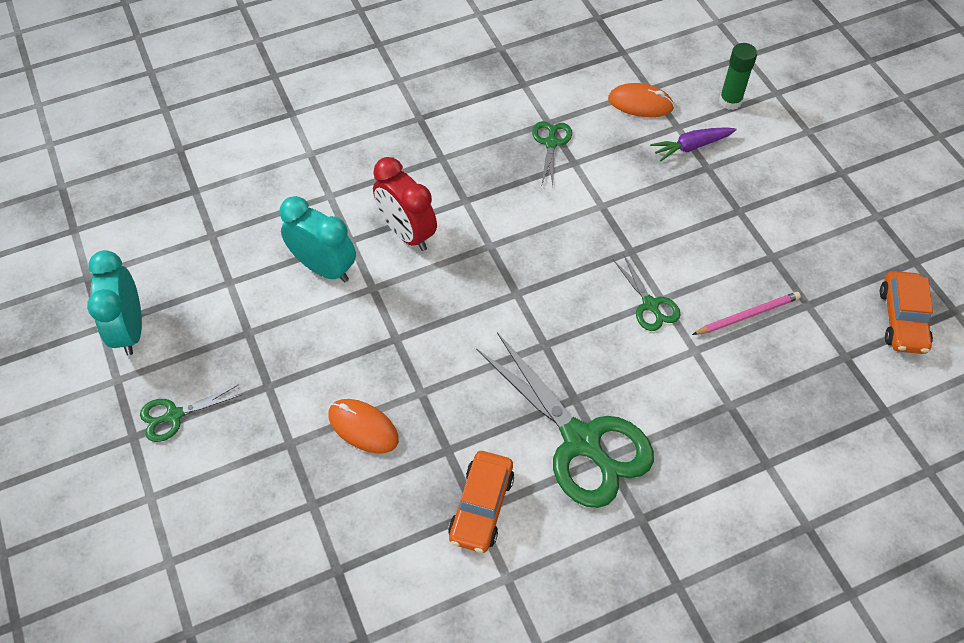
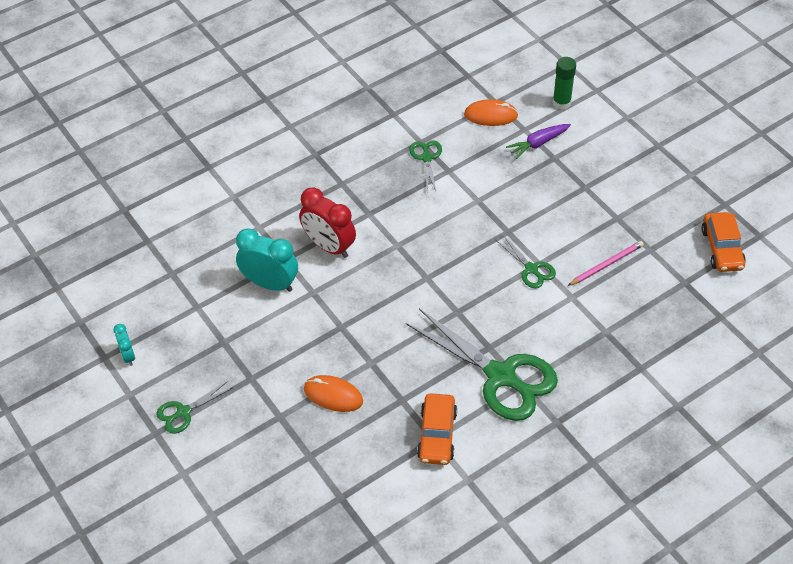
camera: 10 degrees left, 5 degrees down
turquoise clock [87,250,142,356] -> turquoise clock [114,324,135,366], size x0.52

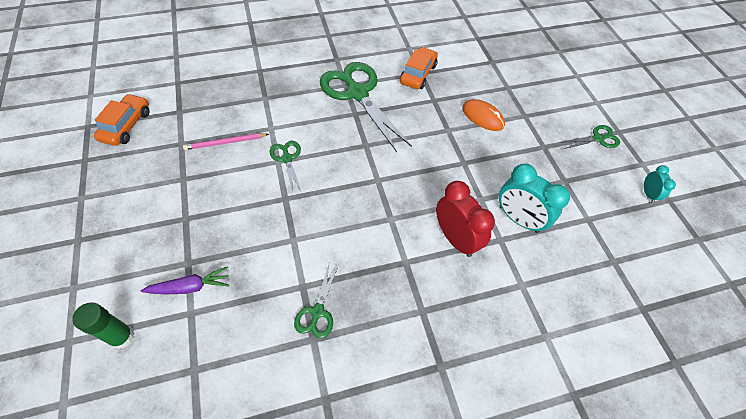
camera: 165 degrees left, 5 degrees up
orange mouse [464,99,518,126] -> none

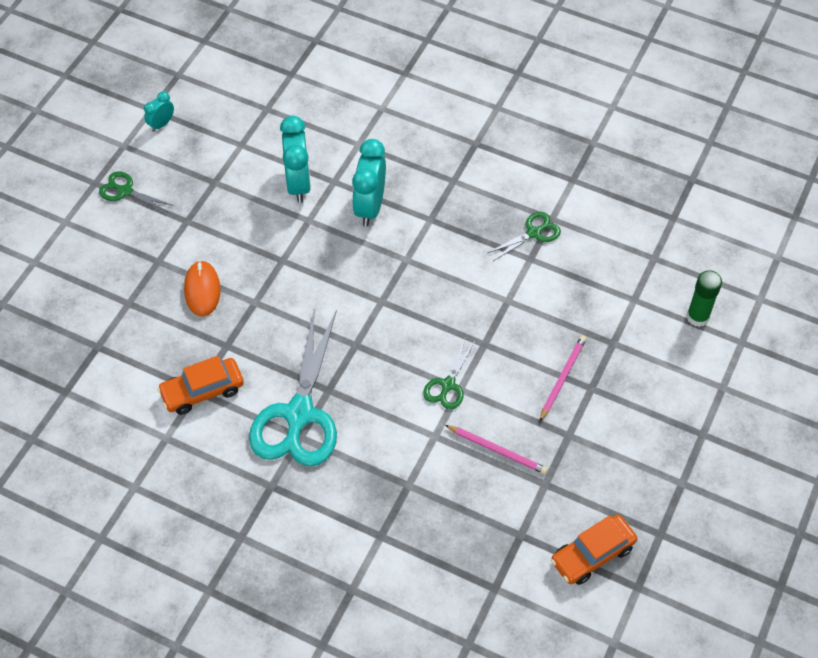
camera: 135 degrees left, 0 degrees up
purple carrot [140,266,229,294] -> none
green scissors [320,62,412,152] -> turquoise scissors [249,310,337,467]
red clock [436,181,495,257] -> turquoise clock [352,139,386,226]
none -> pink pencil [540,335,586,421]

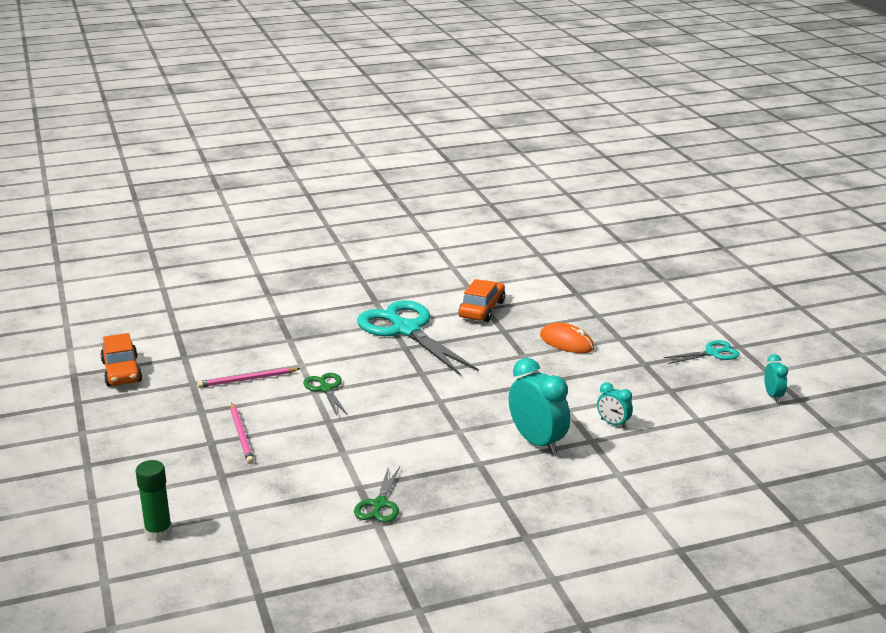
camera: 135 degrees right, 30 degrees down
green scissors [99,171,174,212] -> turquoise scissors [664,340,740,364]
turquoise clock [280,116,311,203] -> turquoise clock [597,382,633,428], size x0.52
orange car [551,514,637,585] -> orange car turned 150 degrees clockwise [100,333,142,386]

